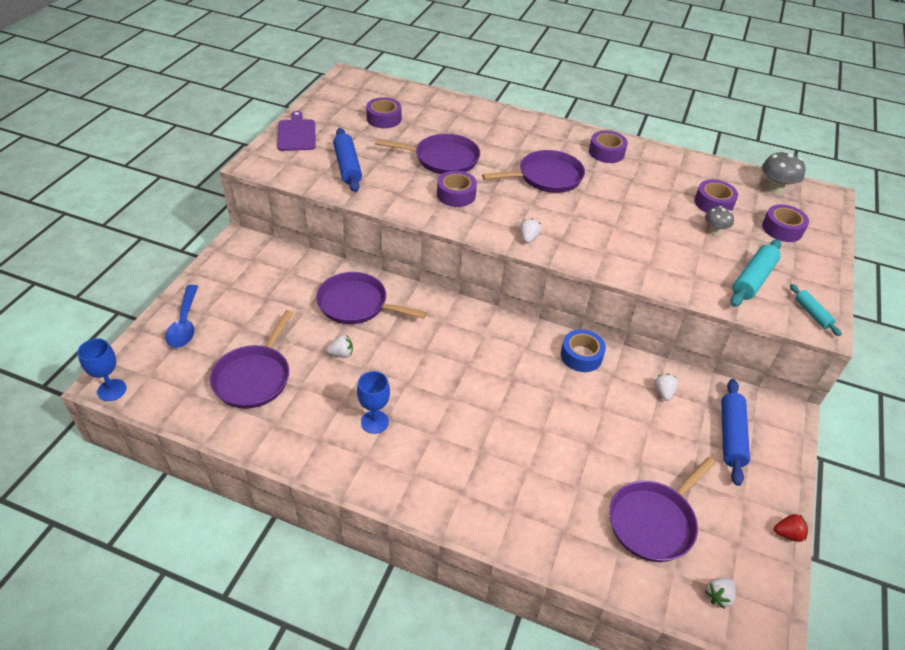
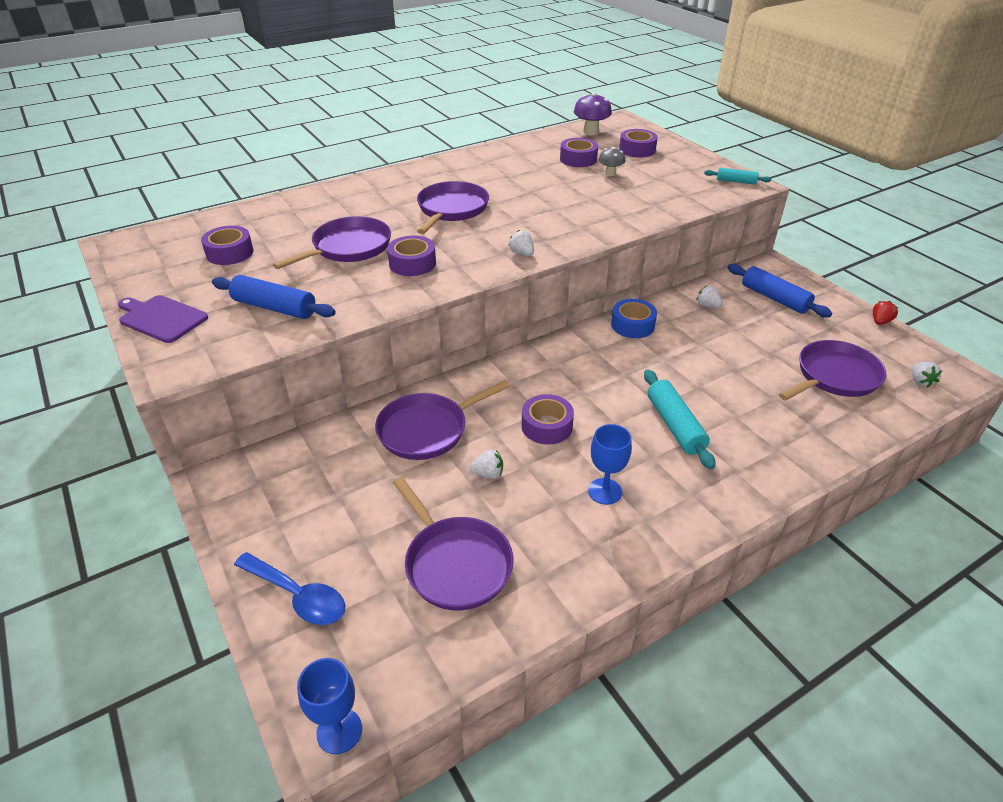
camera: 50 degrees left, 5 degrees down
white strawberry [326,335,353,358] -> white strawberry turned 60 degrees clockwise [469,450,503,479]
purple tape [589,131,628,163] -> purple tape moved to [522,394,574,445]
purple pan [609,457,716,562] -> purple pan turned 120 degrees counterclockwise [779,340,887,401]
turquoise rolling pin [730,239,781,307] -> turquoise rolling pin moved to [644,370,716,469]
grey mushroom [762,151,806,194] -> purple mushroom [574,92,612,135]

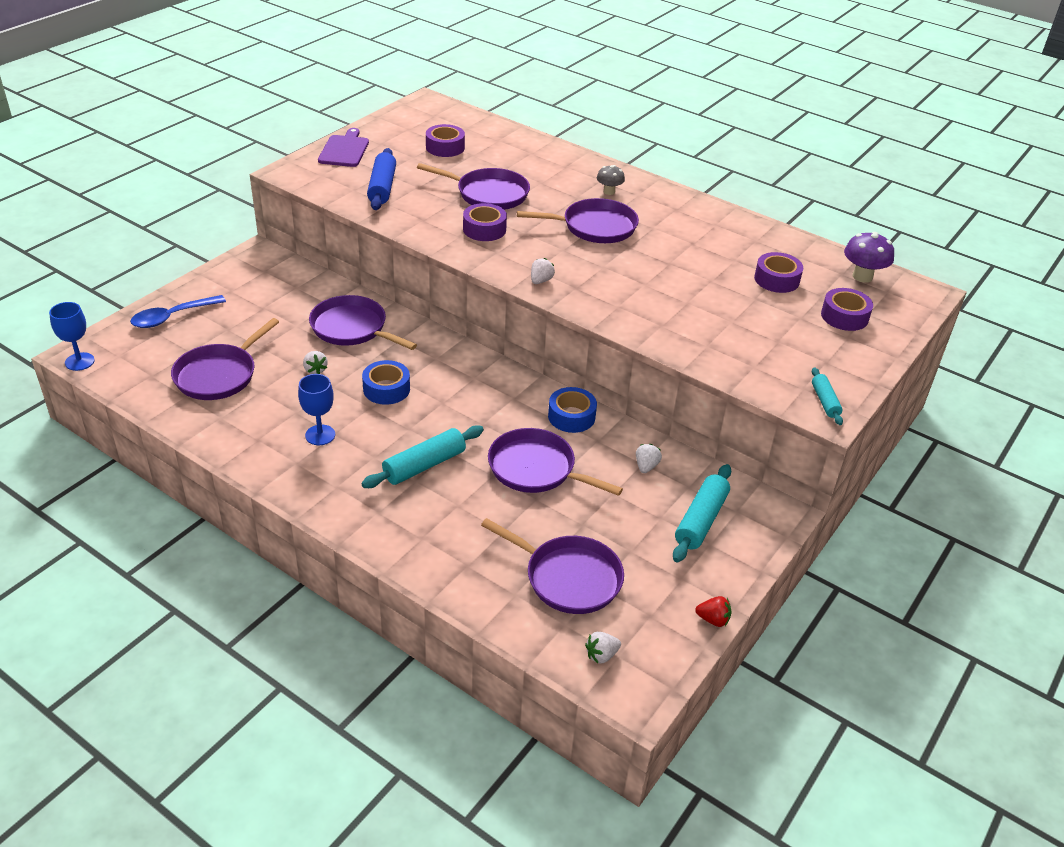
camera: 65 degrees right, 0 degrees up
blue spoon [234,552,345,625] -> blue spoon turned 45 degrees clockwise [130,295,226,328]
purple tape [522,394,574,445] -> blue tape [362,360,410,405]
grey mushroom [599,147,625,176] -> grey mushroom moved to [597,165,625,195]
blue rolling pin [728,264,832,317] -> turquoise rolling pin [673,464,731,562]
none -> purple pan [488,428,623,496]

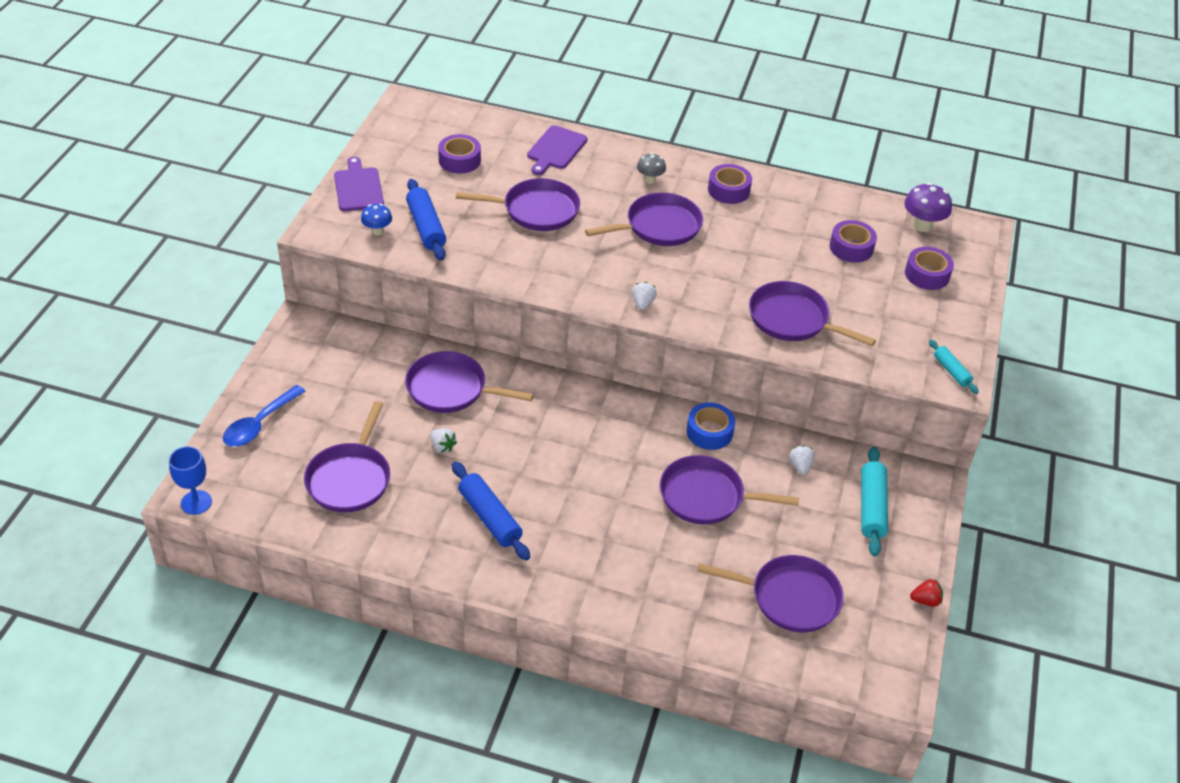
camera: 20 degrees left, 5 degrees up
blue goblet [298,374,335,445] -> blue rolling pin [452,461,530,561]
turquoise rolling pin [361,425,484,488] -> none
blue tape [362,360,410,405] -> none
purple tape [463,203,507,241] -> purple tape moved to [708,164,752,204]
white strawberry [585,632,621,664] -> none
none -> blue mushroom [361,204,392,235]
none -> purple cutting board [527,125,588,175]
none -> purple pan [749,281,876,346]

